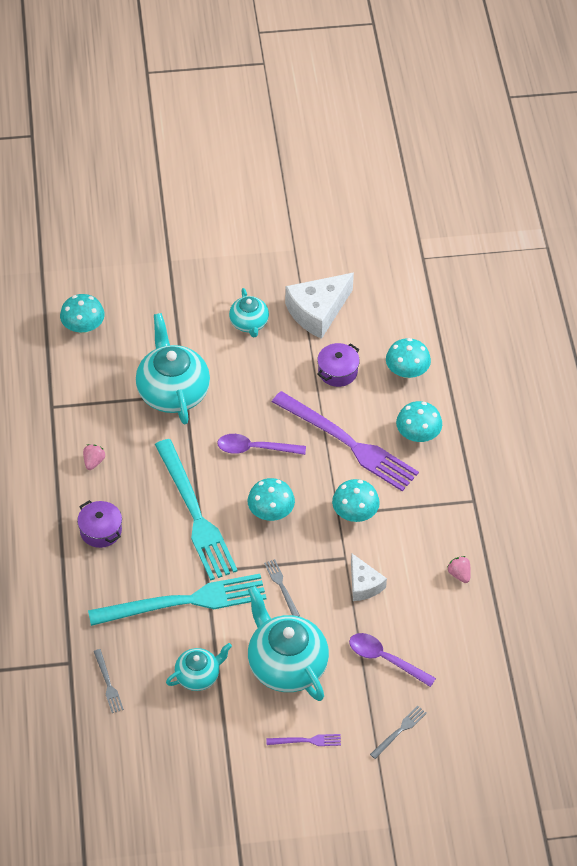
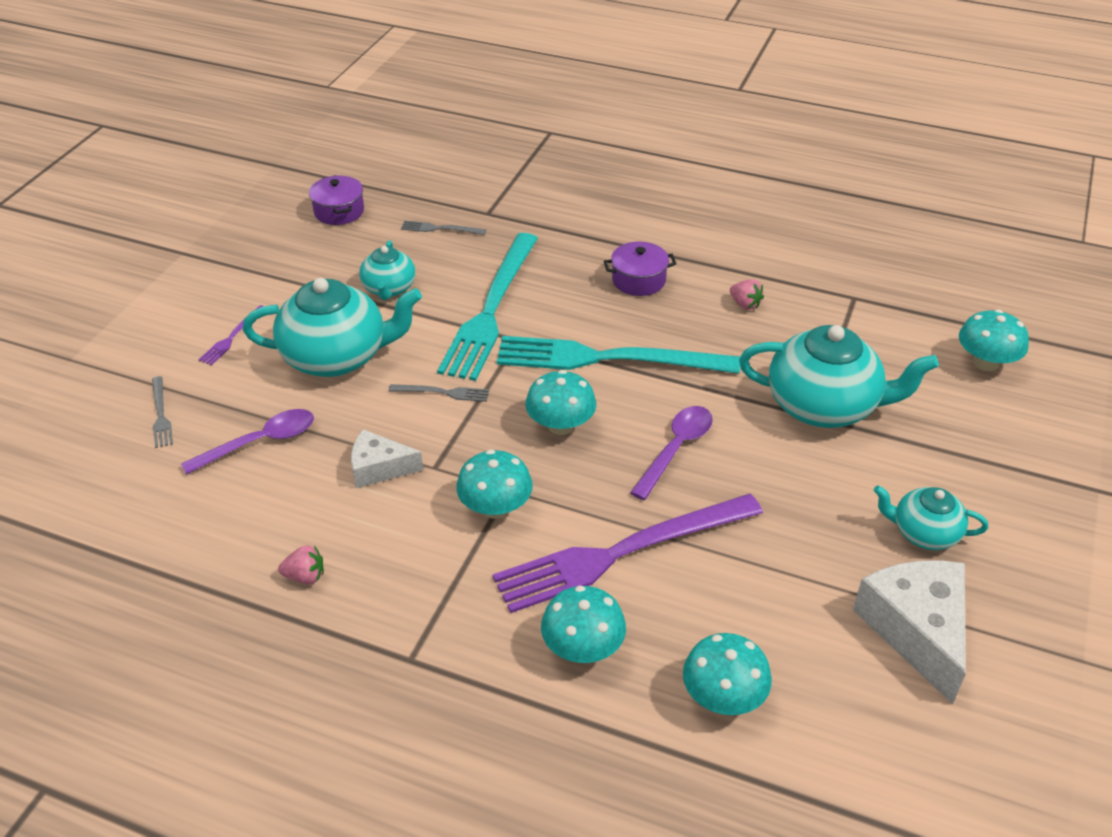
camera: 120 degrees right, 10 degrees down
purple pot [317,343,360,387] -> purple pot moved to [309,175,364,225]

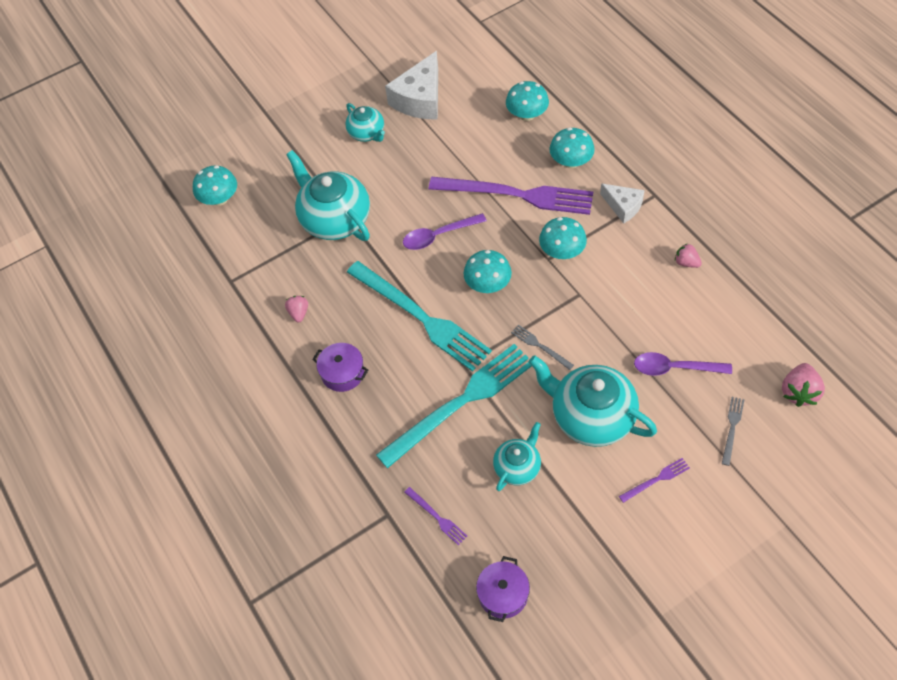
camera: 140 degrees left, 15 degrees up
white cheese [351,429,423,488] -> white cheese moved to [600,183,645,224]
grey fork [401,221,486,235] -> purple fork [404,487,467,545]
none -> pink strawberry [782,363,825,407]

